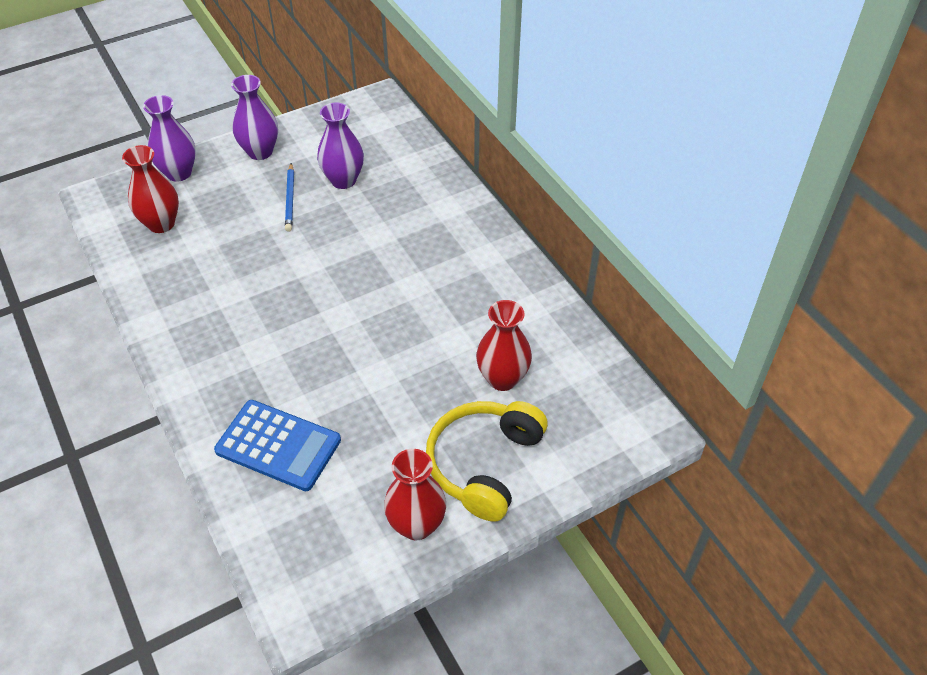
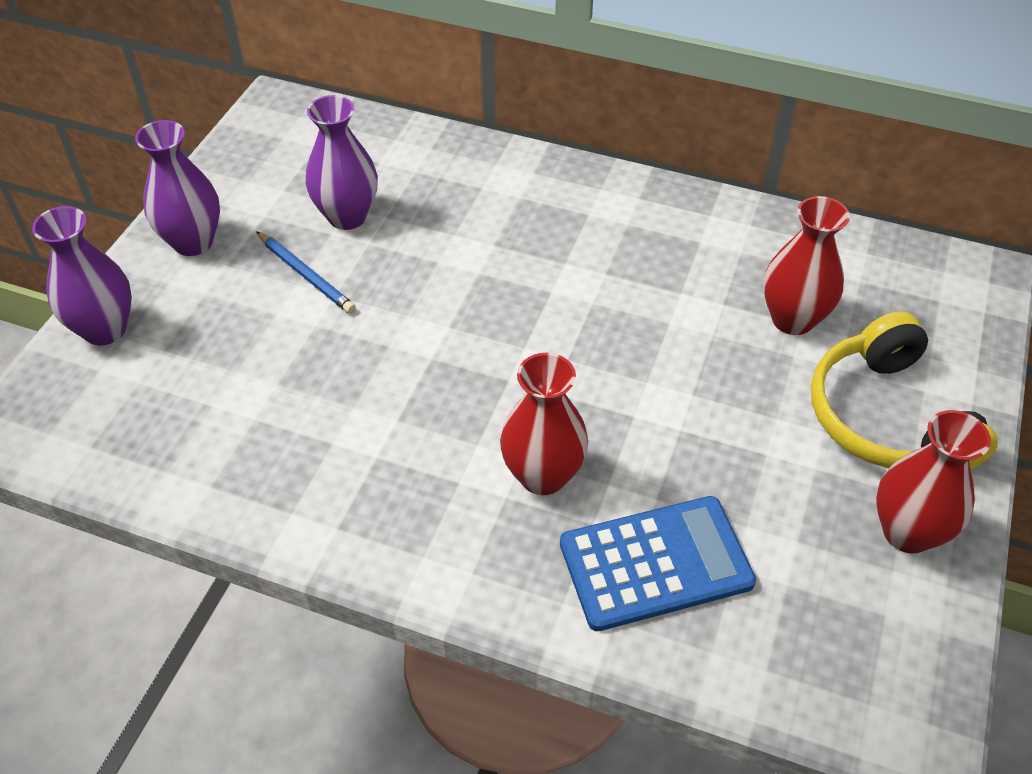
camera: 40 degrees left, 0 degrees up
red vase [122,145,179,233] -> red vase moved to [500,353,588,495]

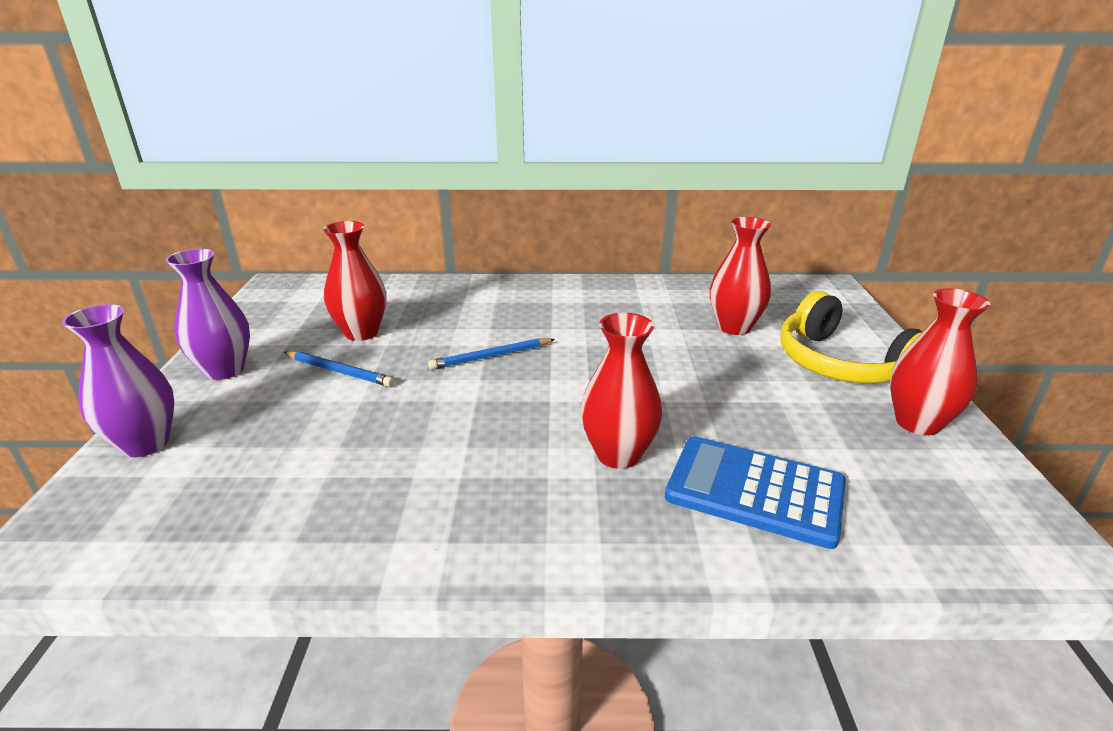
camera: 20 degrees left, 20 degrees down
purple vase [306,95,378,230] -> red vase [323,221,387,341]
blue calculator [560,496,756,631] -> blue calculator turned 120 degrees counterclockwise [665,436,846,549]
none -> blue pencil [428,338,555,370]

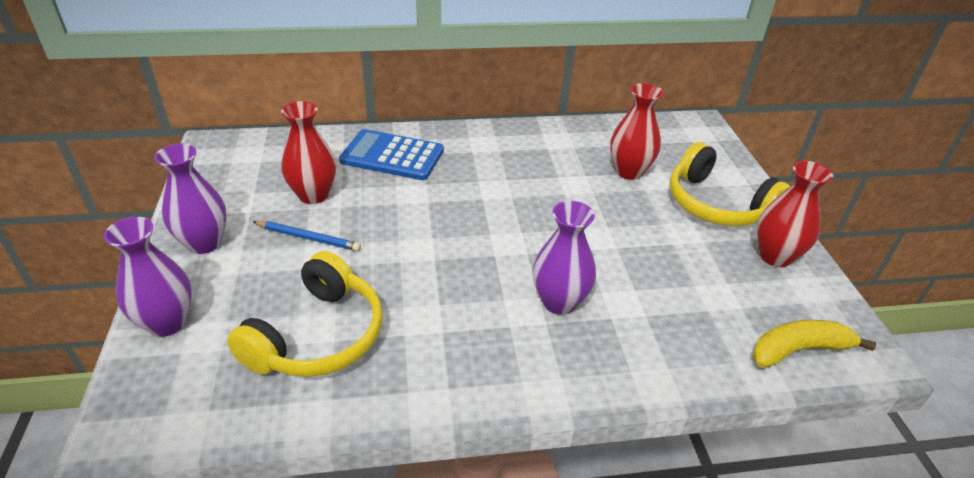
camera: 10 degrees left, 10 degrees up
blue pencil [428,338,555,370] -> none
red vase [581,313,662,469] -> purple vase [533,201,596,315]
blue calculator [665,436,846,549] -> blue calculator moved to [339,129,444,180]
none -> yellow headphones [227,251,383,377]
none -> yellow banana [753,320,876,368]

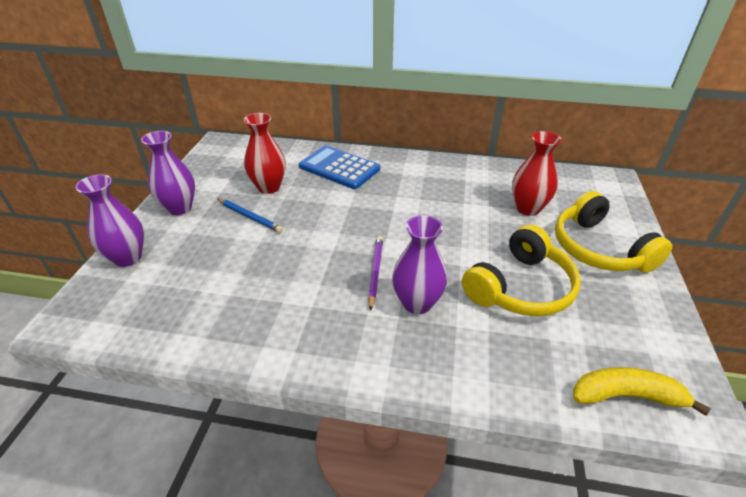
camera: 20 degrees right, 0 degrees up
yellow headphones [227,251,383,377] -> yellow headphones moved to [462,224,581,317]
red vase [757,161,833,267] -> none
none -> purple pencil [368,236,383,311]

